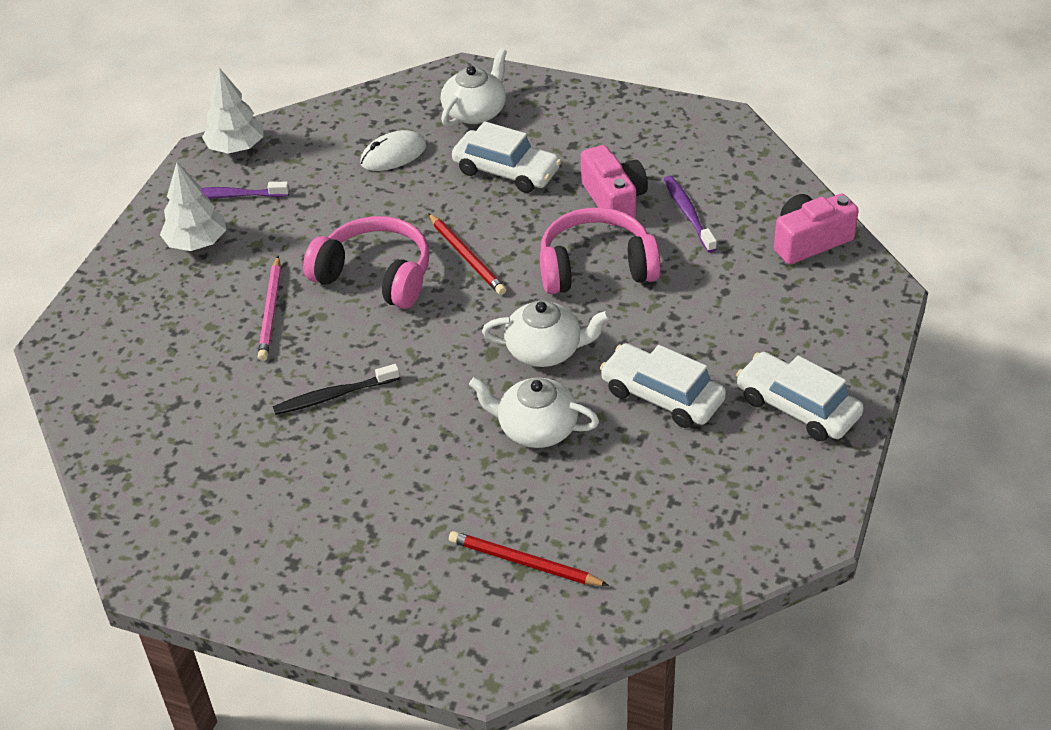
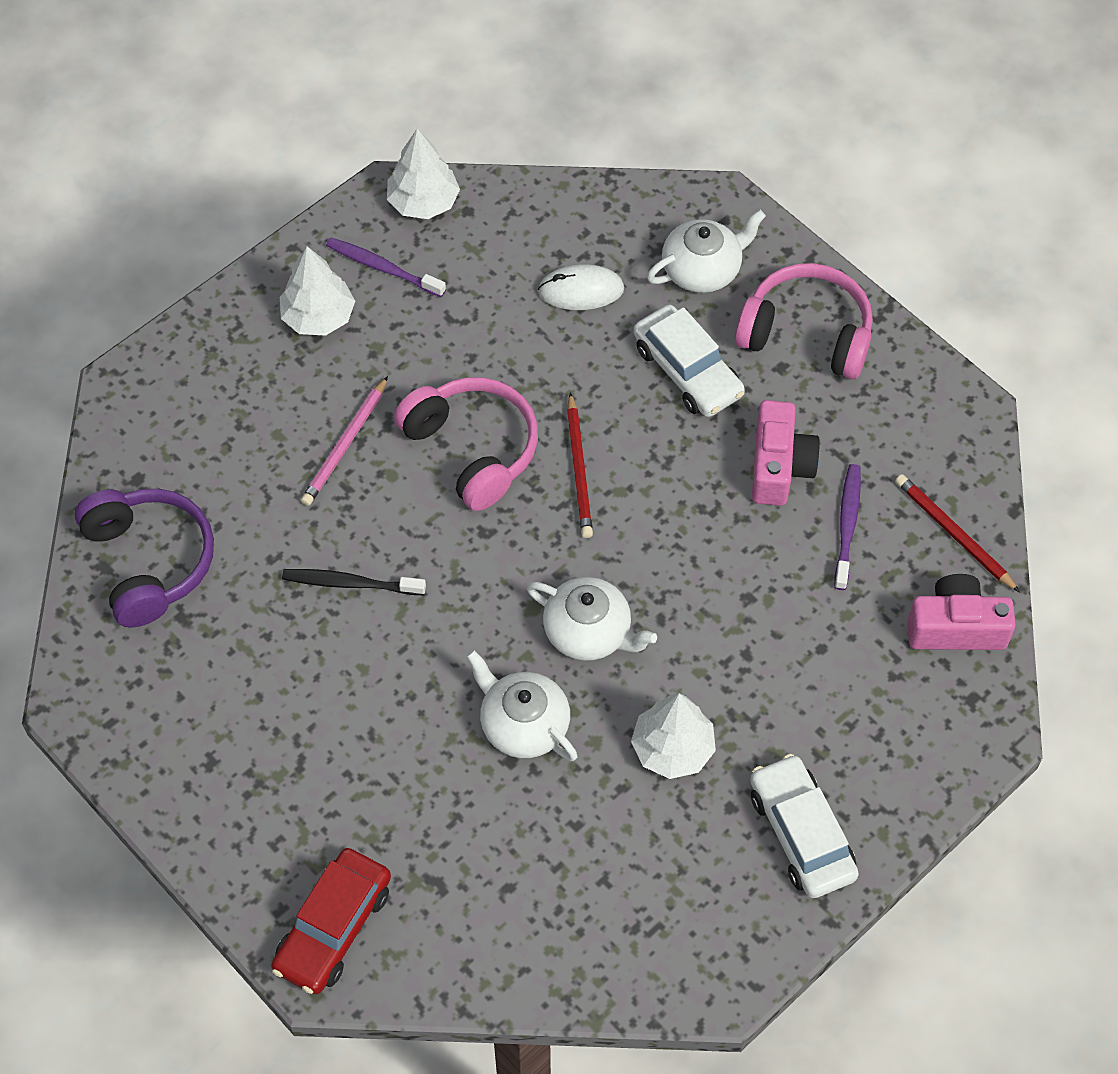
camera: 25 degrees right, 15 degrees up
red pencil [449,531,609,586] -> red pencil moved to [895,474,1020,592]
pink headphones [540,207,661,294] -> pink headphones moved to [735,263,873,380]
white car [600,343,726,428] -> white tree [631,693,716,779]
none -> purple headphones [75,489,214,628]
none -> red car [271,848,391,994]

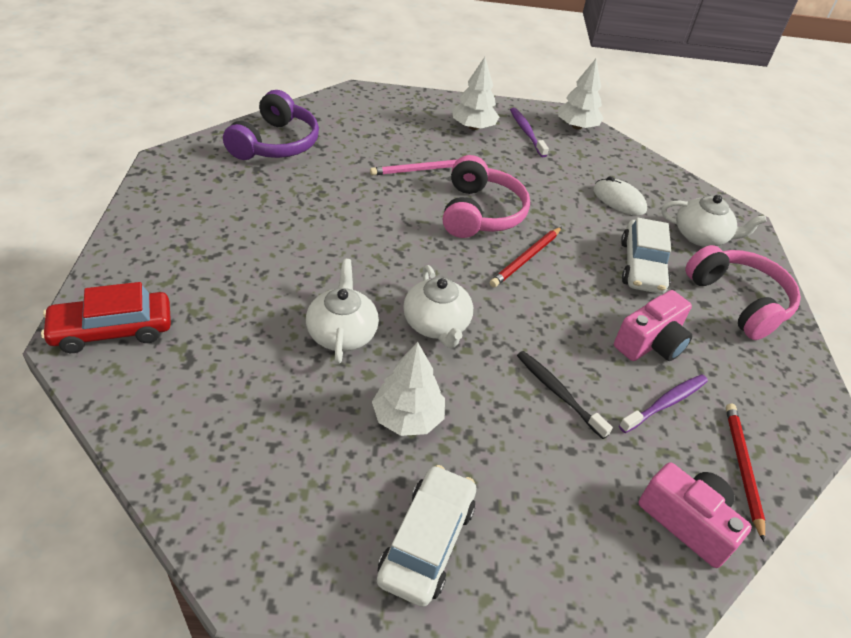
camera: 40 degrees right, 15 degrees down
black toothbrush [282,569,426,595] -> black toothbrush moved to [517,351,613,439]

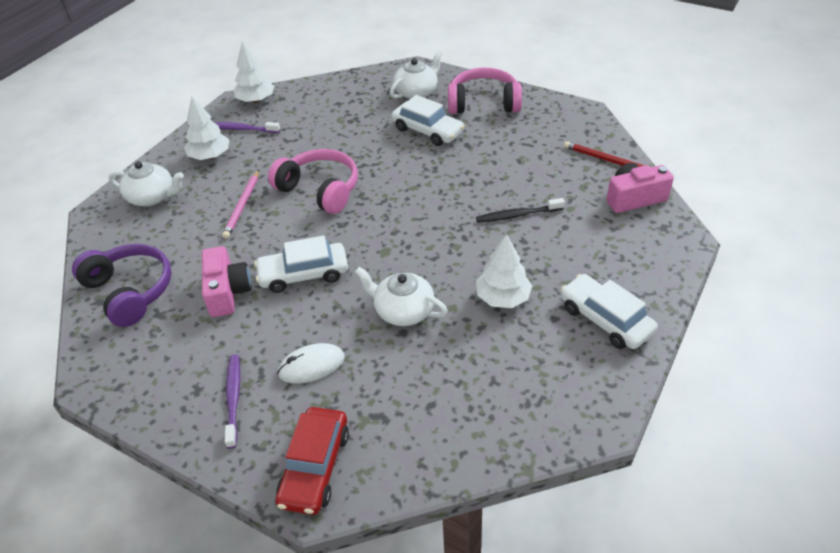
camera: 55 degrees left, 0 degrees up
white teapot [403,265,473,348] -> white teapot moved to [109,161,184,206]
red pencil [490,227,562,287] -> none
white mouse [593,176,647,215] -> white mouse moved to [277,343,345,383]
pink camera [614,290,693,361] -> pink camera moved to [202,246,252,317]
purple toothbrush [619,374,708,433] -> purple toothbrush moved to [225,354,240,449]
none -> white car [254,236,348,293]

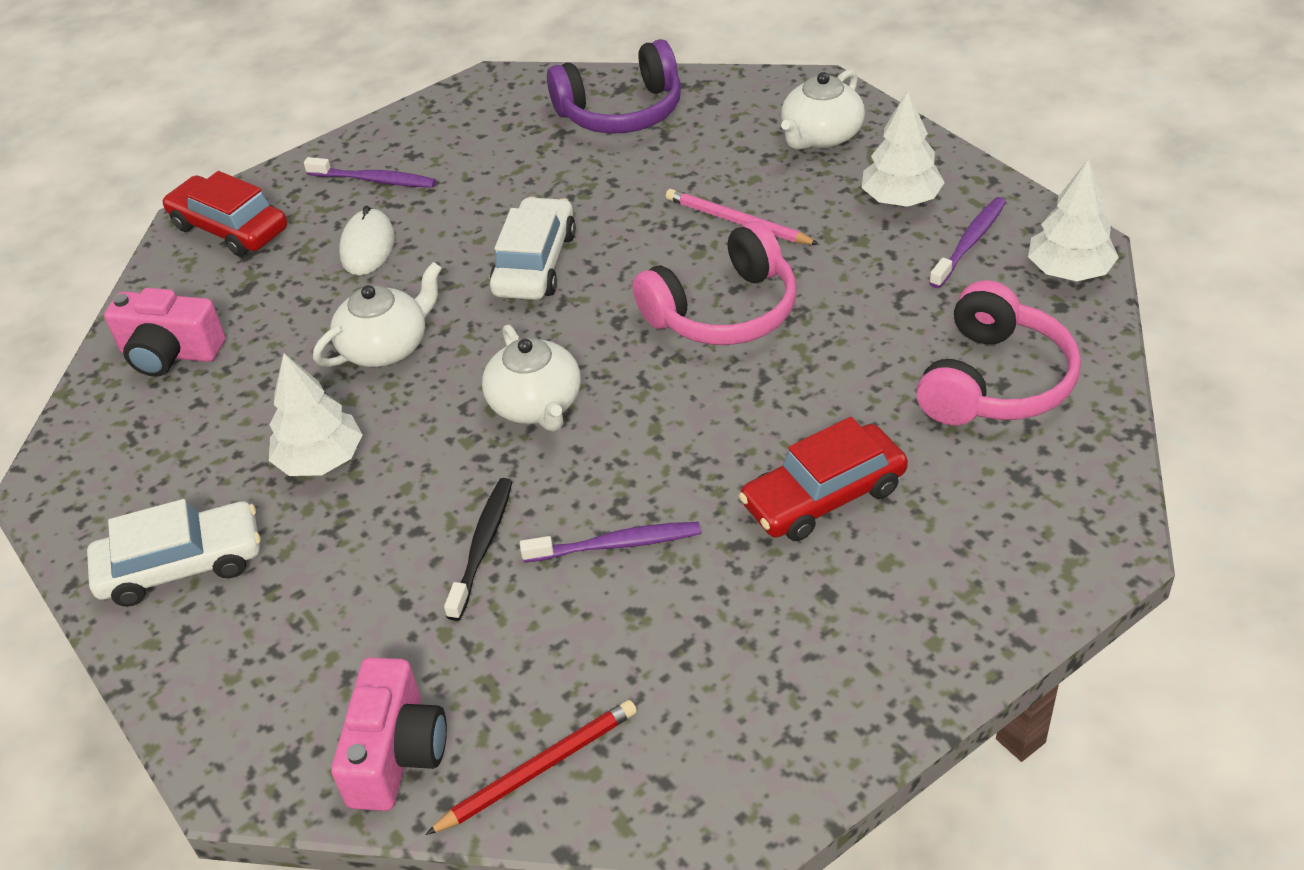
camera: 115 degrees right, 0 degrees up
pink camera [202,246,252,317] -> pink camera moved to [104,288,225,377]
white teapot [390,51,443,99] -> white teapot moved to [482,324,581,431]
white car [392,95,465,146] -> red car [739,417,908,541]
pink headphones [448,68,522,114] -> pink headphones moved to [916,280,1081,425]
none -> purple toothbrush [520,522,701,562]

